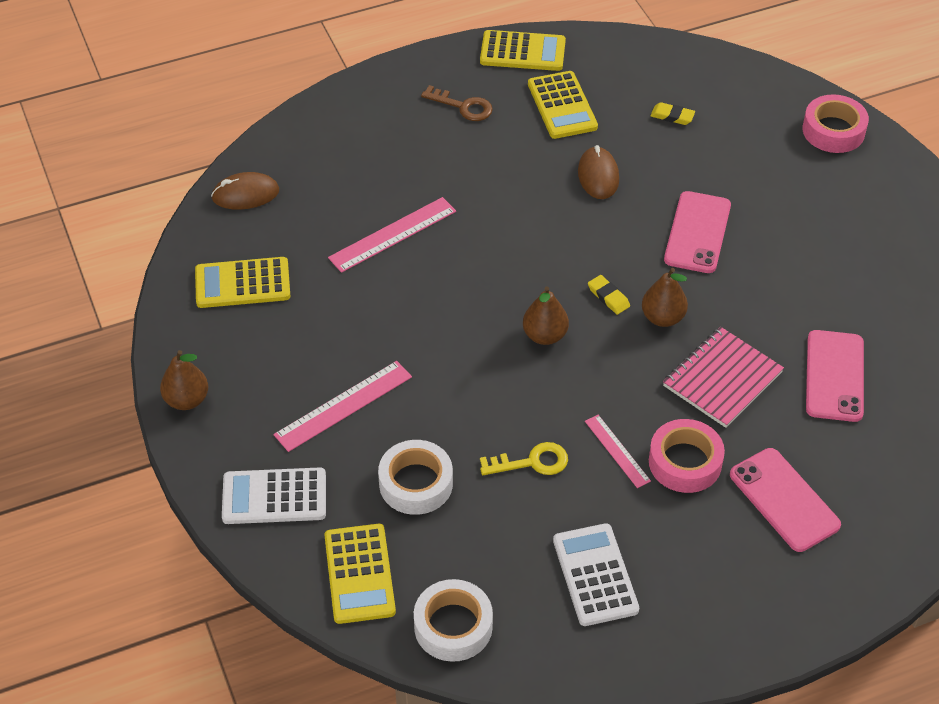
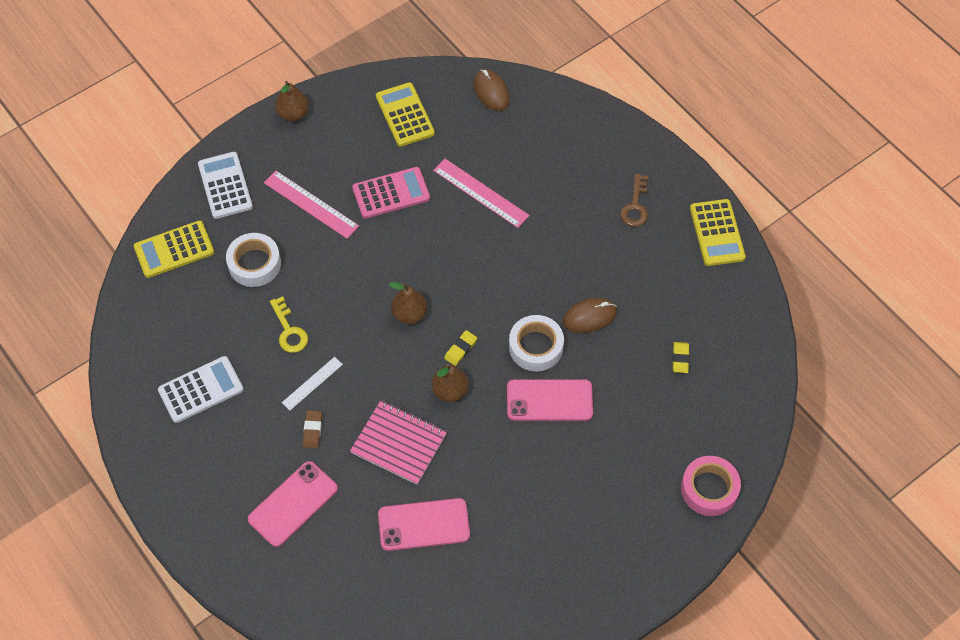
camera: 75 degrees right, 10 degrees up
white tape [414,579,493,662] -> white tape moved to [509,315,564,371]
yellow calculator [528,71,598,139] -> none
pink ruler [585,415,651,488] -> white ruler [282,357,343,410]
pink tape [649,419,725,493] -> brown eraser [303,410,322,448]
none -> pink calculator [352,167,430,219]

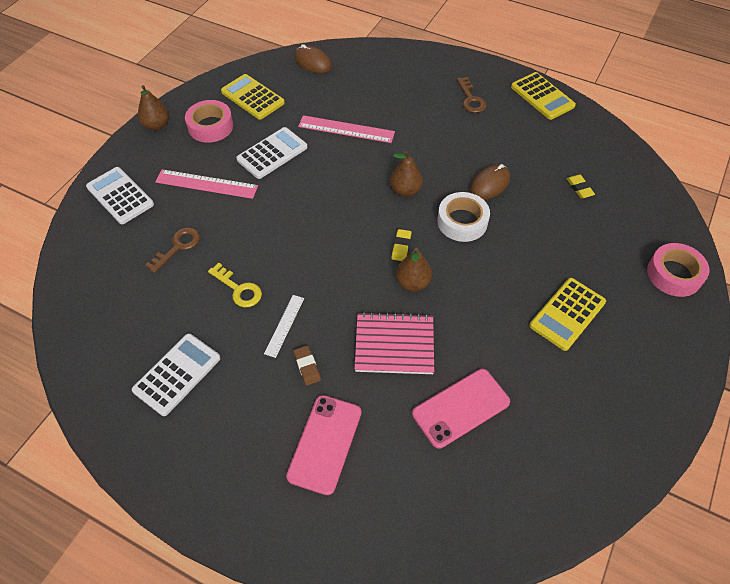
camera: 25 degrees left, 5 degrees down
yellow calculator [134,220,214,278] -> yellow calculator moved to [530,278,606,351]
white tape [226,233,281,287] -> brown key [145,227,200,273]
pink calculator [352,167,430,219] -> white calculator [236,127,308,179]
brown pear [389,282,427,324] -> brown pear moved to [390,151,423,197]
pink phone [507,379,593,421] -> none
none -> pink tape [185,100,233,143]

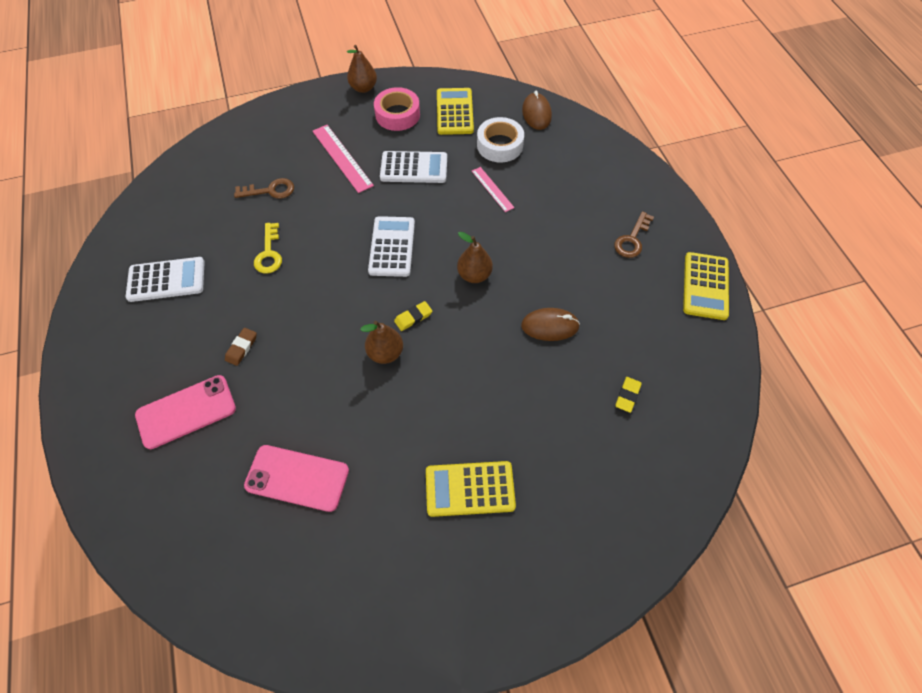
camera: 45 degrees right, 5 degrees up
white calculator [86,167,154,224] -> white calculator moved to [368,216,415,277]
white ruler [264,295,304,358] -> none
pink ruler [298,115,395,143] -> pink ruler [472,167,515,212], size x0.62
pink notebook [355,312,434,374] -> none
white tape [437,192,490,242] -> white tape moved to [477,117,524,162]
pink tape [647,243,710,297] -> none

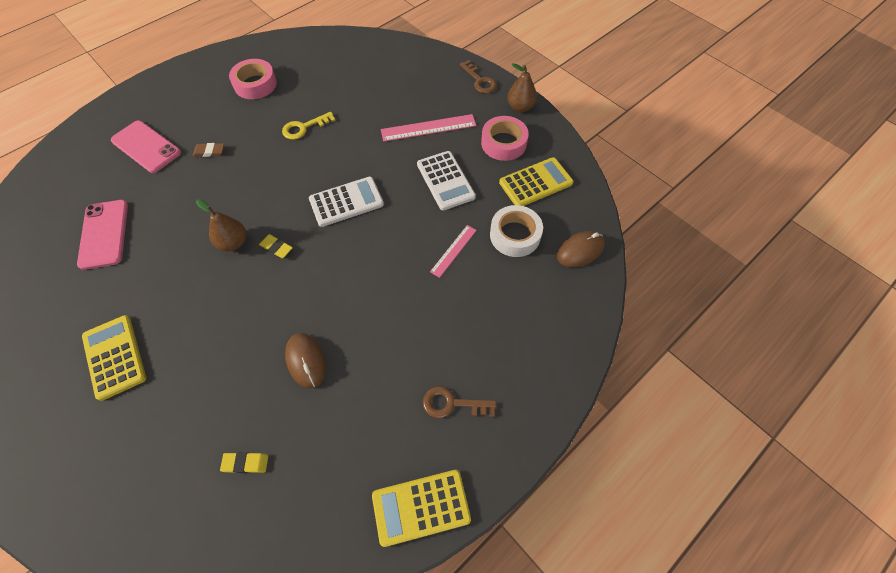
camera: 65 degrees right, 0 degrees up
white calculator [126,257,205,302] -> pink tape [229,59,277,99]
brown key [234,178,294,199] -> brown key moved to [460,60,497,93]
pink ruler [312,125,374,193] -> pink ruler turned 45 degrees clockwise [381,114,476,142]
brown pear [457,232,493,283] -> none

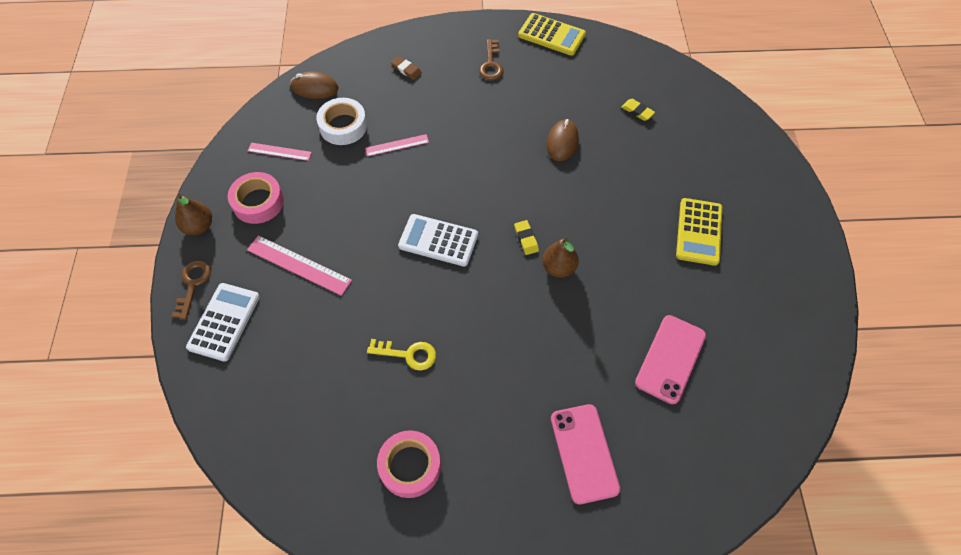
camera: 140 degrees left, 0 degrees up
brown eraser [193,143,224,157] -> brown eraser moved to [391,56,422,80]
white calculator [417,151,476,210] -> white calculator moved to [186,283,260,362]
brown key [423,386,496,418] -> brown key turned 45 degrees clockwise [479,39,504,80]
yellow calculator [499,157,573,206] -> pink ruler [248,143,312,161]

